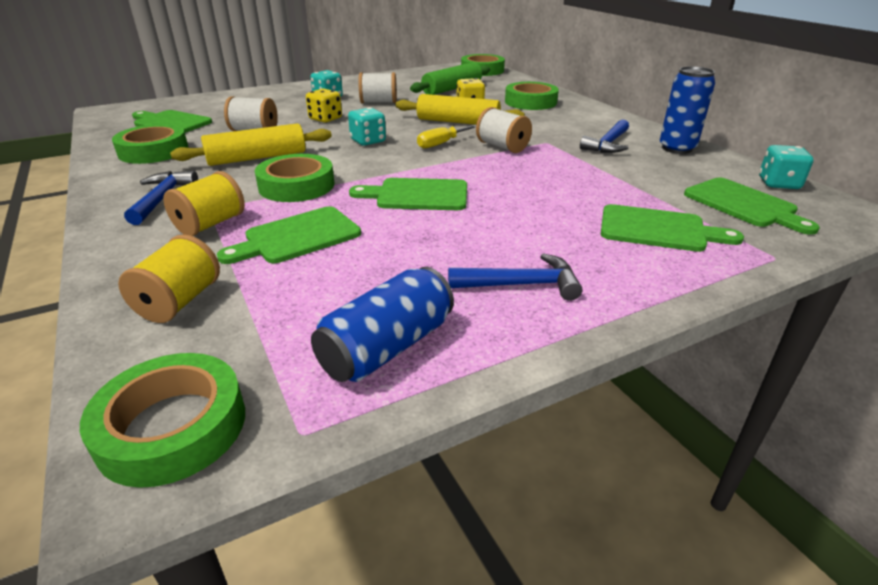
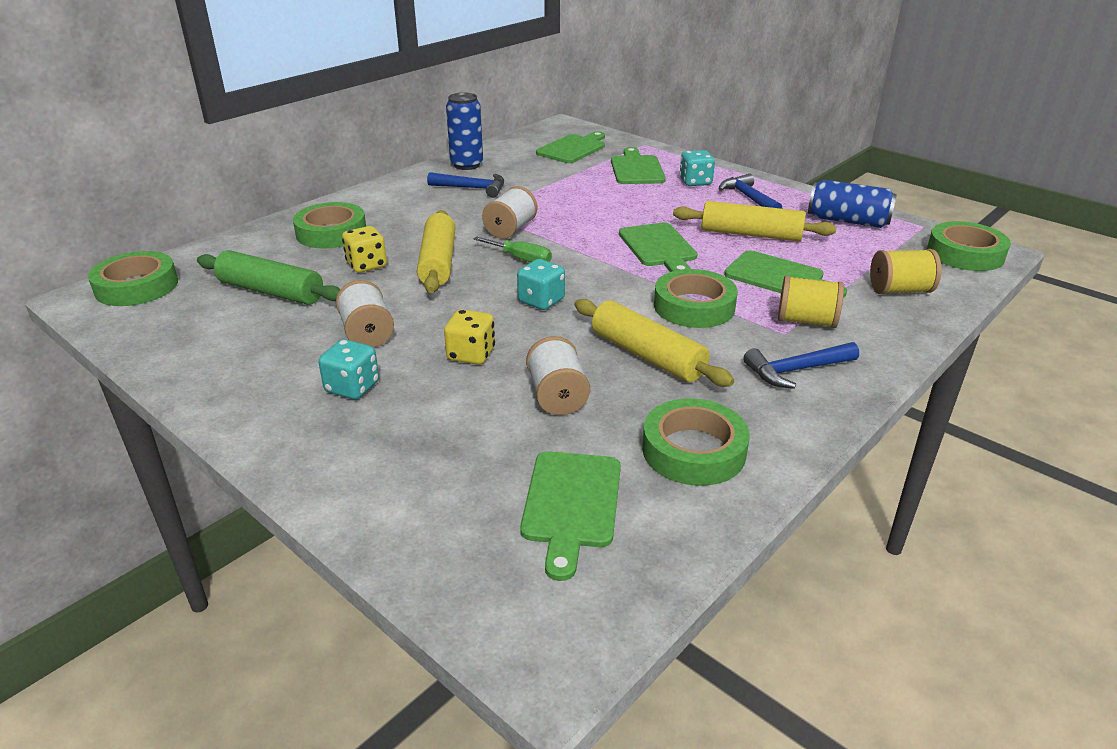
camera: 110 degrees left, 0 degrees up
yellow screwdriver [417,125,476,149] -> green screwdriver [474,237,552,263]
turquoise dice [759,145,814,189] -> turquoise dice moved to [679,150,715,186]
none -> yellow rolling pin [673,201,837,241]

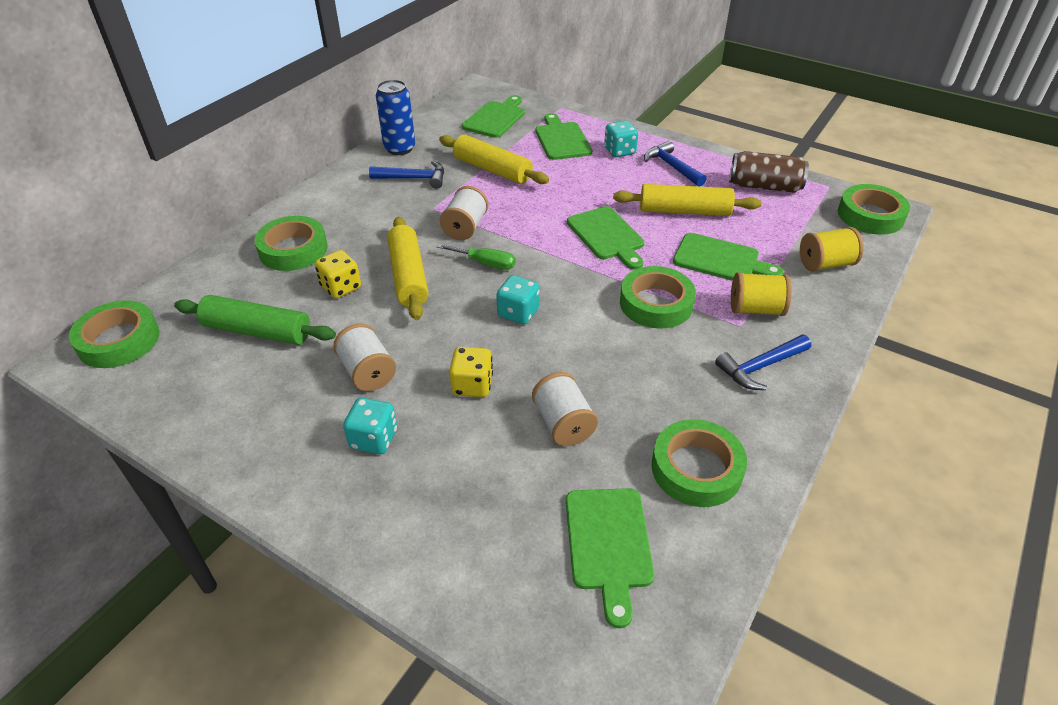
camera: 10 degrees left, 10 degrees up
yellow rolling pin [574,299,734,387] -> yellow rolling pin moved to [439,135,549,184]
blue can [808,180,897,228] -> brown can [729,151,809,193]

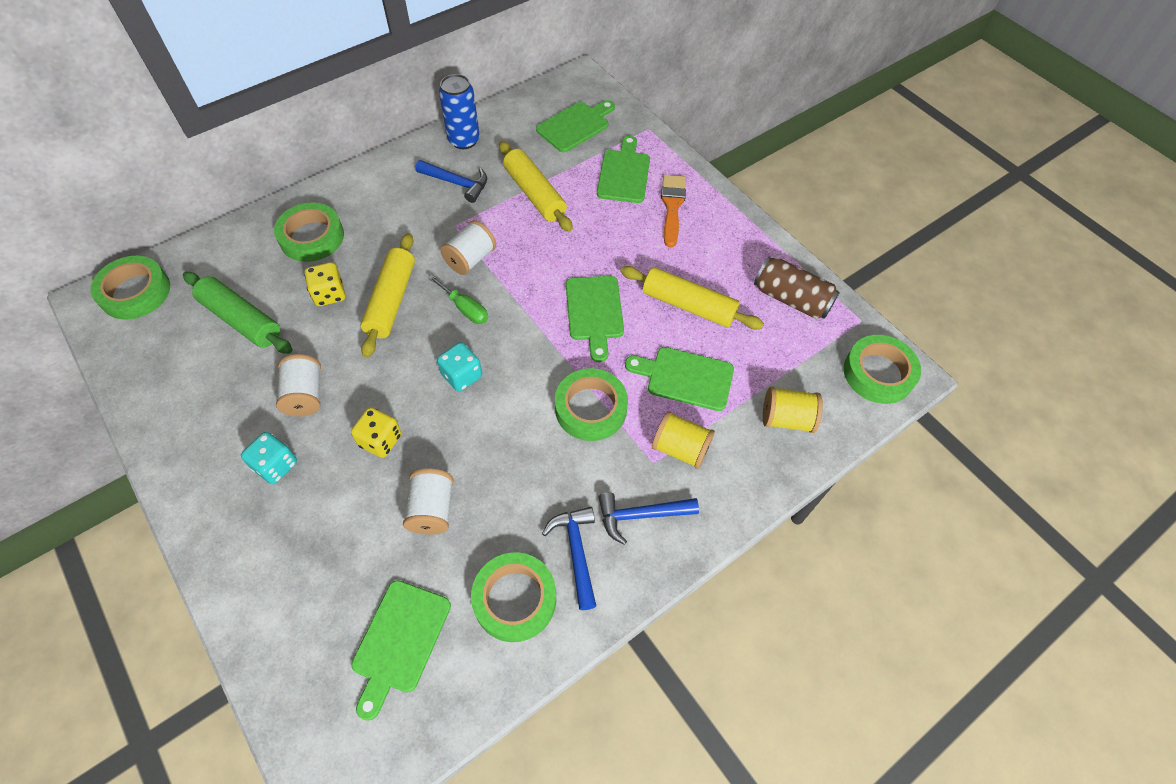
camera: 20 degrees right, 15 degrees up
turquoise dice [604,121,638,157] -> orange brush [661,175,686,248]
blue hammer [644,141,707,187] -> blue hammer moved to [542,507,596,610]
green cutting board [673,233,783,281] -> green cutting board turned 150 degrees clockwise [625,347,734,411]

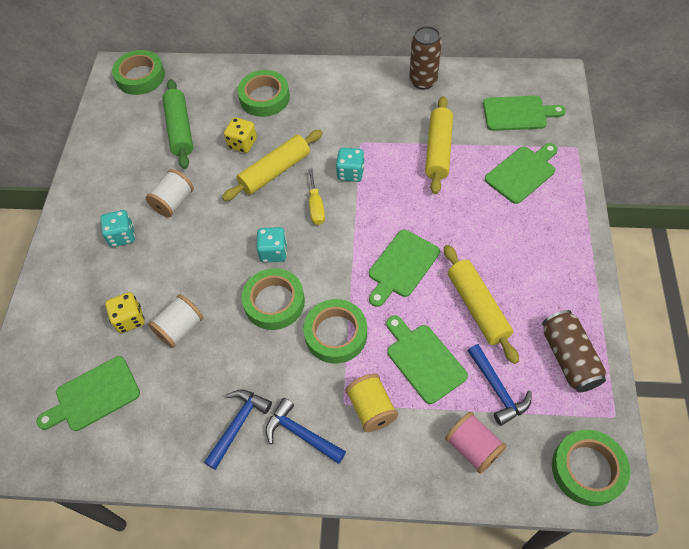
camera: 45 degrees right, 0 degrees up
yellow dice [351,407,401,458] -> yellow dice moved to [105,292,144,333]
blue hammer [415,160,487,203] -> blue hammer moved to [468,344,532,426]
green screwdriver [428,274,488,324] -> yellow screwdriver [308,168,325,225]
blue can [439,74,480,149] -> brown can [409,26,442,90]
white spool [440,220,496,275] -> turquoise dice [336,148,365,182]
green tape [471,552,556,642] -> green tape moved to [242,268,305,330]
orange brush [661,175,686,248] -> none
yellow spool [763,387,823,433] -> pink spool [445,412,507,474]

